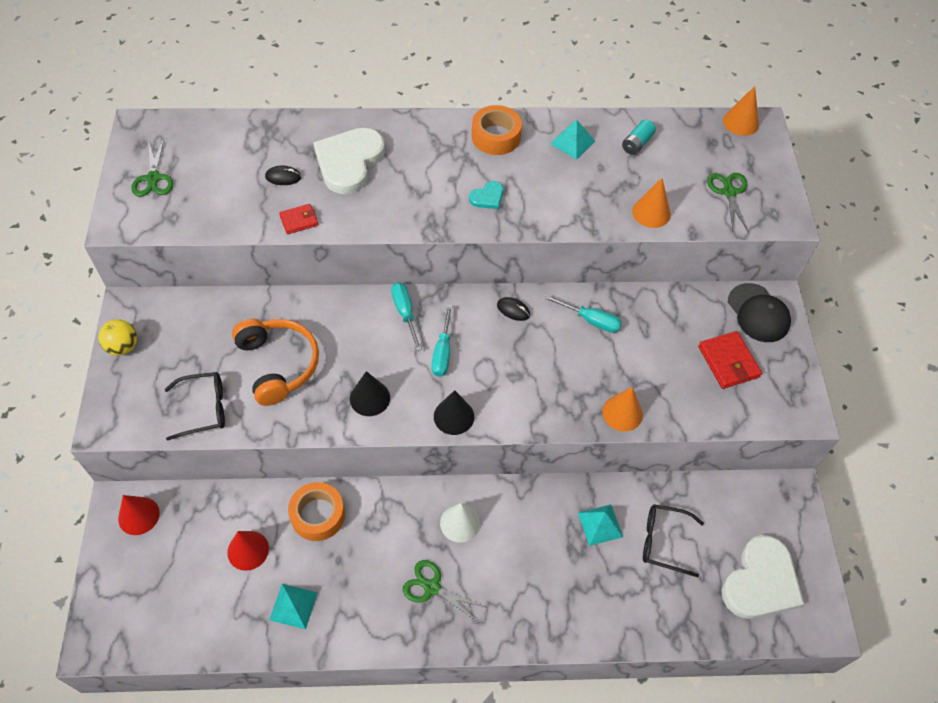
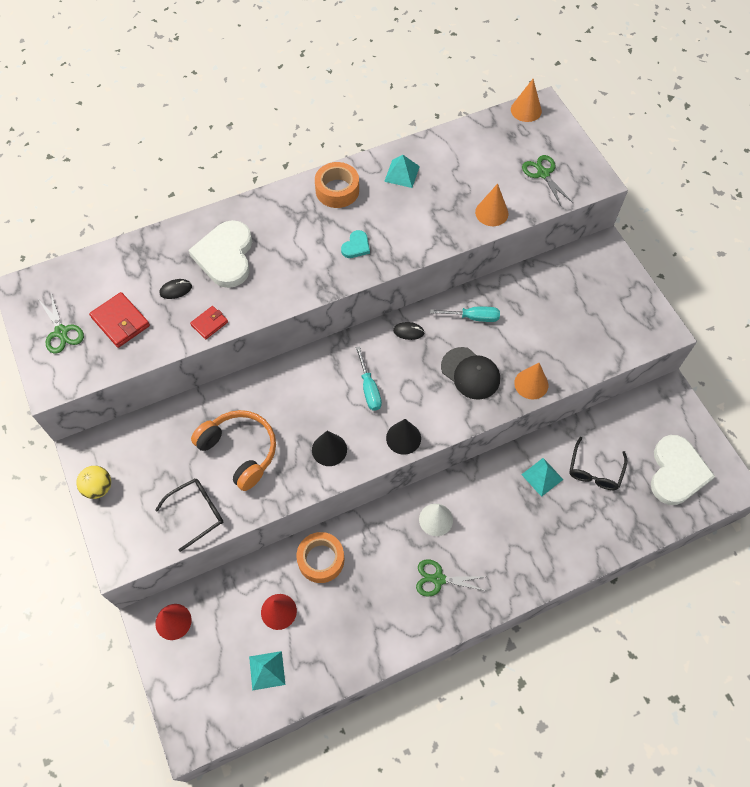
camera: 20 degrees left, 5 degrees up
turquoise pyramid [269,584,318,629] -> turquoise pyramid moved to [249,651,285,690]
turquoise screwdriver [391,282,422,351] -> none
turquoise battery [622,120,656,155] -> none
black glasses [643,504,704,577] -> black glasses turned 60 degrees counterclockwise [570,437,627,490]
red wallet [698,331,762,389] -> red wallet moved to [89,292,150,348]
black cap [728,283,791,342] -> black cap moved to [441,347,500,400]

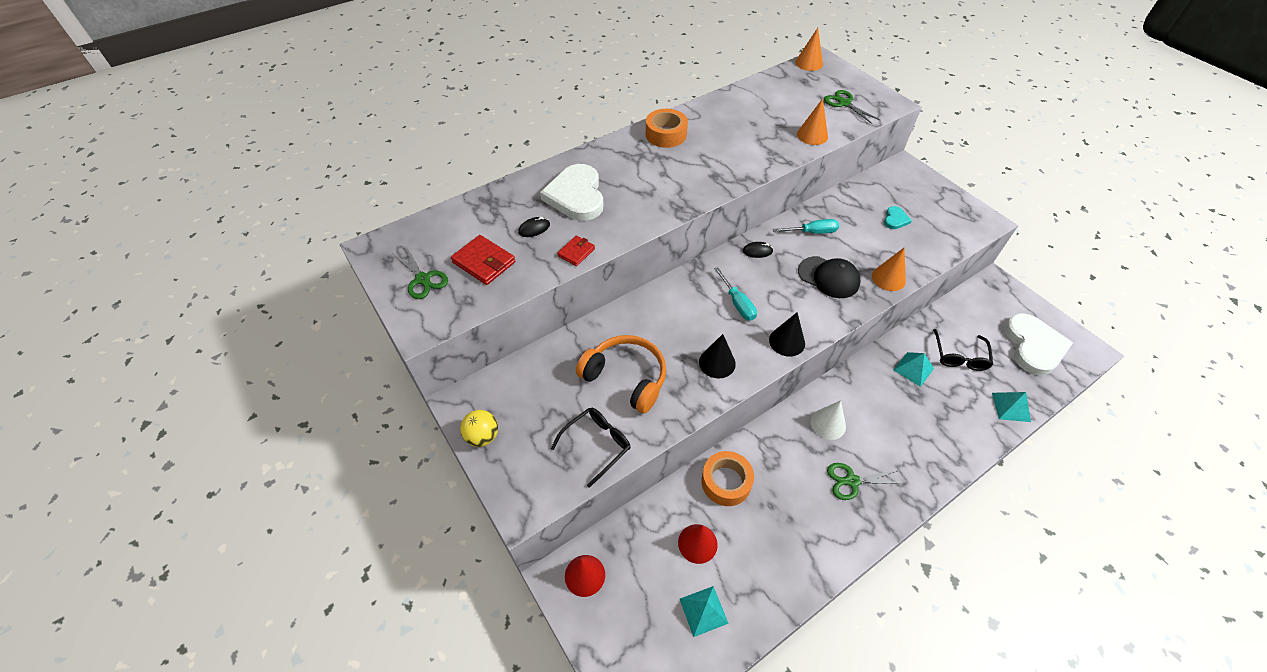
camera: 10 degrees left, 10 degrees down
turquoise heart [341,230,370,258] -> turquoise heart moved to [884,206,912,229]
turquoise pyramid [384,155,420,188] -> turquoise pyramid moved to [992,392,1031,422]

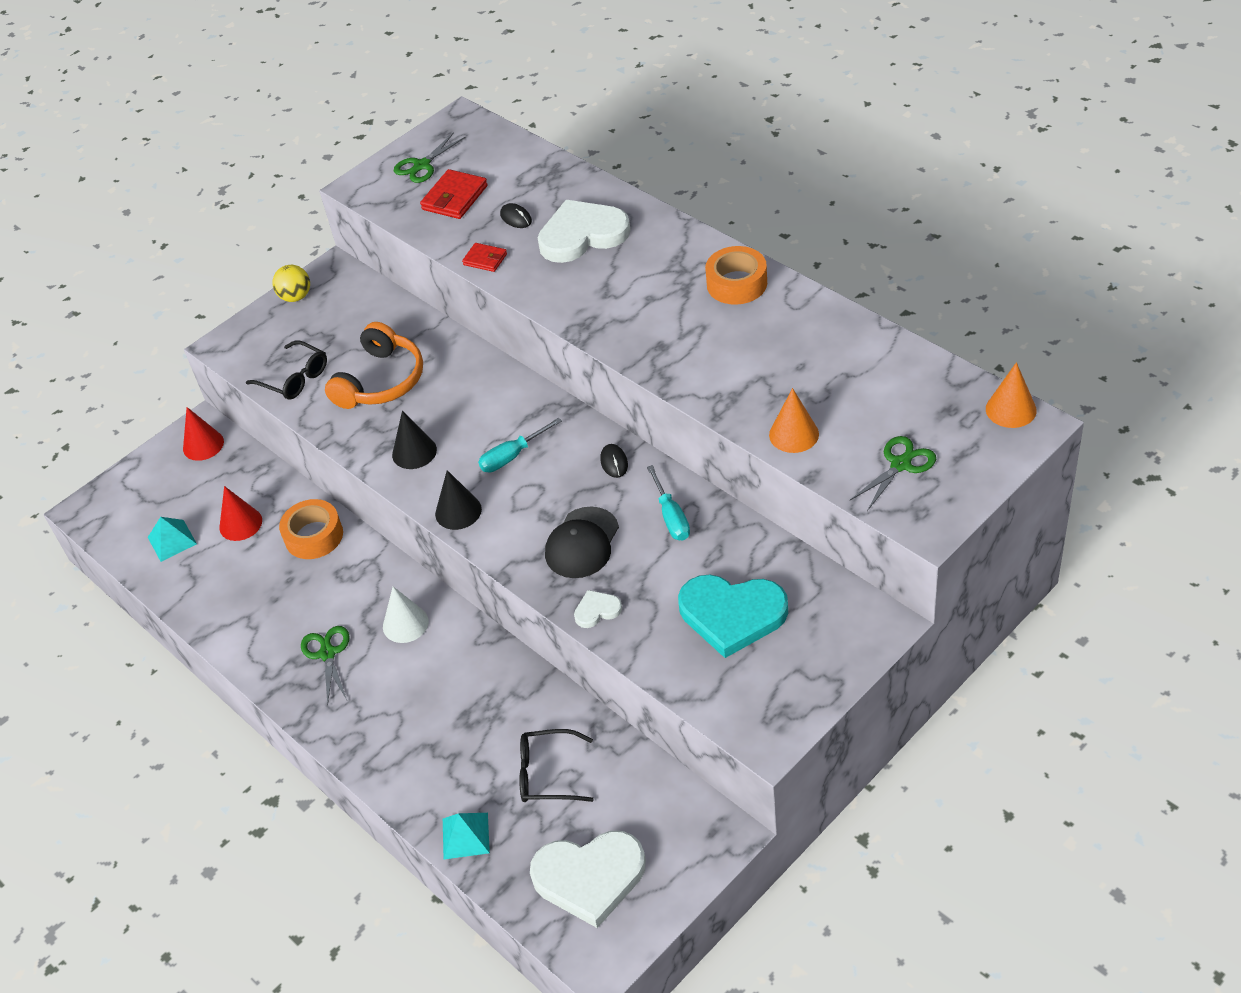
camera: 85 degrees right, 5 degrees down
orange cone [872,248,906,291] -> white heart [574,590,622,628]
turquoise heart [884,206,912,229] -> turquoise heart [678,575,788,658], size x2.21
turquoise pyramid [894,352,934,387] -> none

